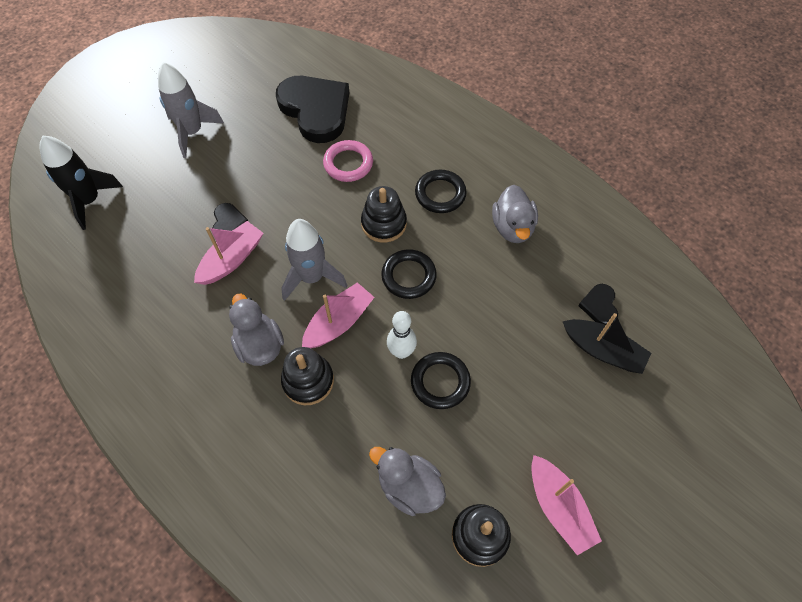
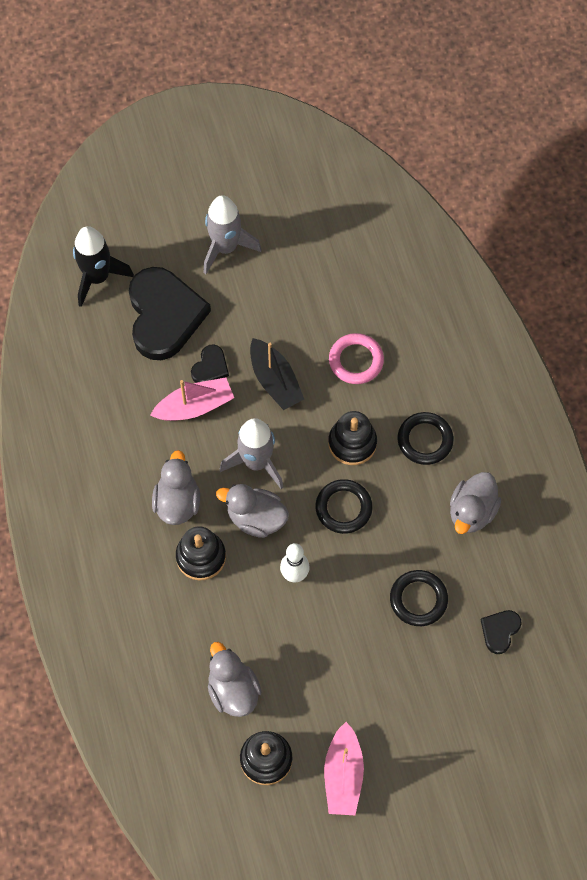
camera: 30 degrees right, 5 degrees up
black heart [276,76,349,143] -> black heart moved to [129,267,211,360]
pink boat [302,282,375,348] -> grey duck [216,484,289,538]
black ring [411,352,471,409] -> black ring moved to [390,570,448,626]
black boat [562,313,651,374] -> black boat moved to [250,338,304,410]

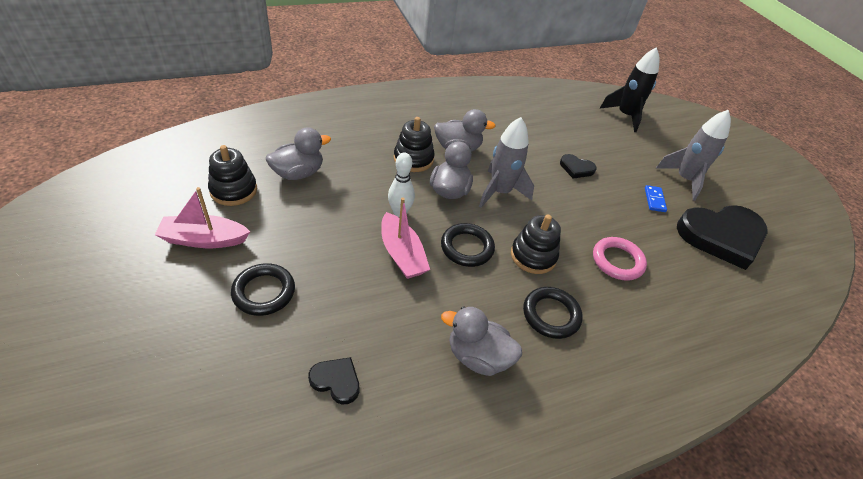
camera: 80 degrees right, 20 degrees down
black heart [129,267,211,360] -> black heart moved to [677,205,767,270]
pink boat [150,378,234,421] -> pink boat moved to [381,198,430,279]
black boat [250,338,304,410] -> none
black ring [390,570,448,626] -> black ring moved to [231,263,295,316]
none -> blue domino [645,185,667,212]

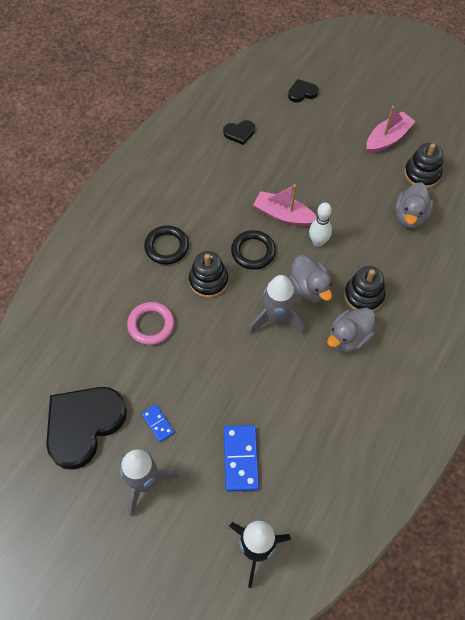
camera: 145 degrees right, 15 degrees up
black ring [231,263,295,316] -> none
grey duck [441,307,522,376] -> none
black heart [560,154,596,179] -> black heart moved to [288,79,319,103]
none -> blue domino [224,425,259,492]

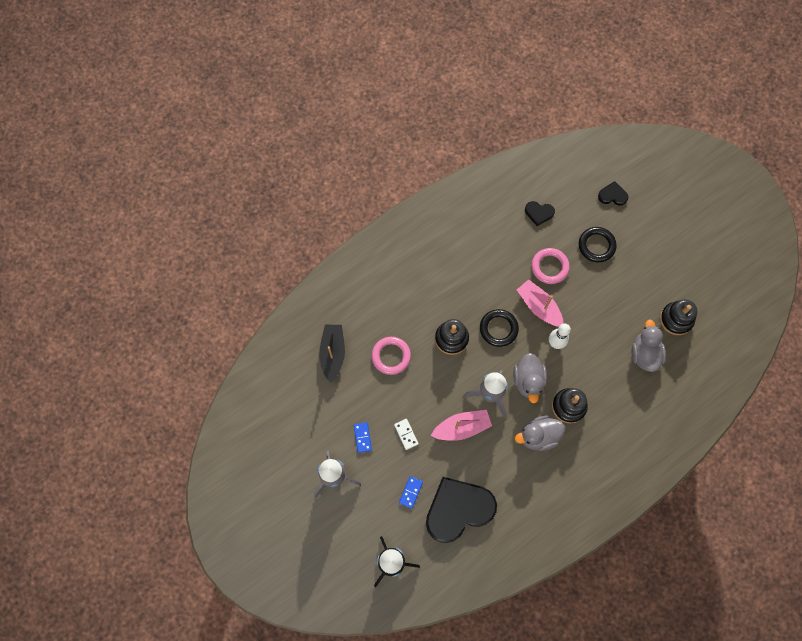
camera: 25 degrees right, 10 degrees up
black heart [46,387,127,470] -> black heart moved to [426,477,497,543]
black ring [144,225,189,265] -> black ring moved to [579,227,617,263]
blue domino [224,425,259,492] -> blue domino [399,476,423,509], size x0.56
pink boat [366,106,416,153] -> pink boat moved to [431,410,492,441]
grey duck [395,182,434,229] -> grey duck turned 135 degrees clockwise [632,319,666,372]
none -> black boat [319,325,345,383]
none -> white domino [394,419,418,450]
none -> pink ring [531,248,570,284]

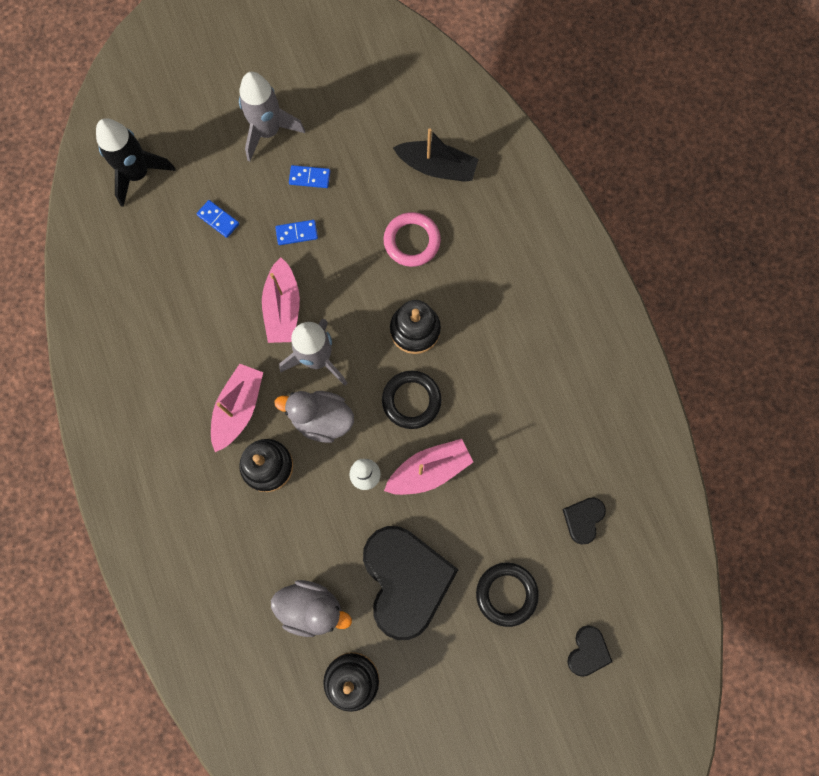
camera: 105 degrees right, 5 degrees up
white domino [394,419,418,450] -> blue domino [275,220,318,245]
black heart [426,477,497,543] -> black heart moved to [363,526,459,640]
grey duck [515,416,565,451] -> pink boat [211,364,263,452]
pink ring [531,248,570,284] -> none

